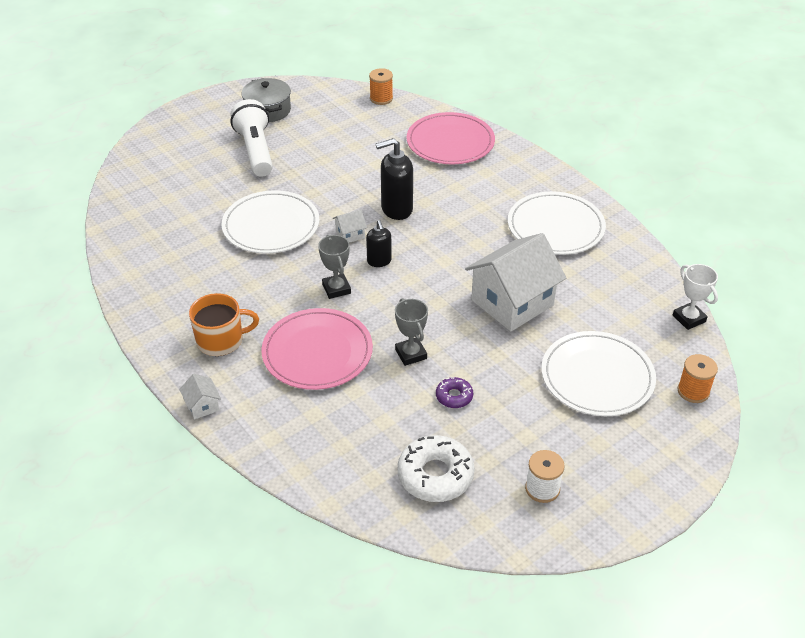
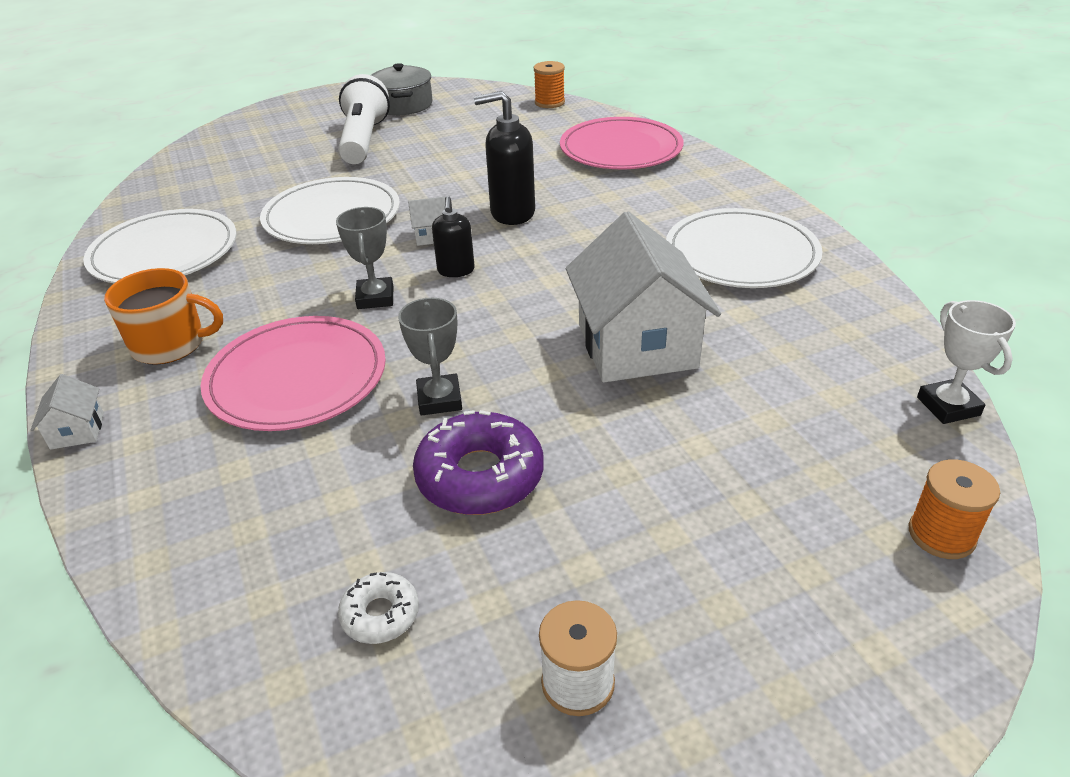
camera: 15 degrees right, 5 degrees down
white donut [397,435,475,502] -> white donut [338,572,419,644], size x0.53
purple donut [436,377,473,408] -> purple donut [413,410,543,515], size x1.90
white house [465,233,566,332] -> white house turned 75 degrees counterclockwise [566,212,721,382]
white plate [541,331,656,416] -> white plate moved to [83,209,237,283]

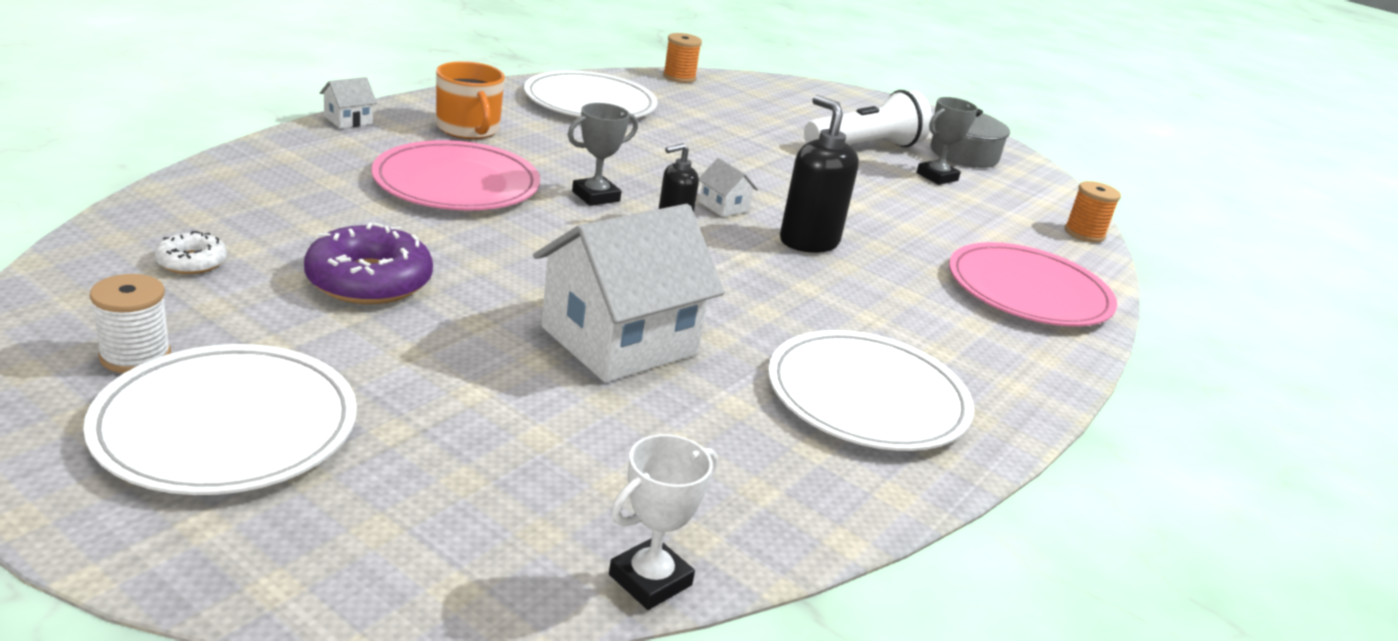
camera: 55 degrees right, 10 degrees down
white plate [260,177,400,244] -> white plate moved to [83,344,357,495]
grey trophy [398,298,462,415] -> grey trophy moved to [916,97,978,185]
orange spool [908,459,1000,559] -> orange spool moved to [663,33,702,83]

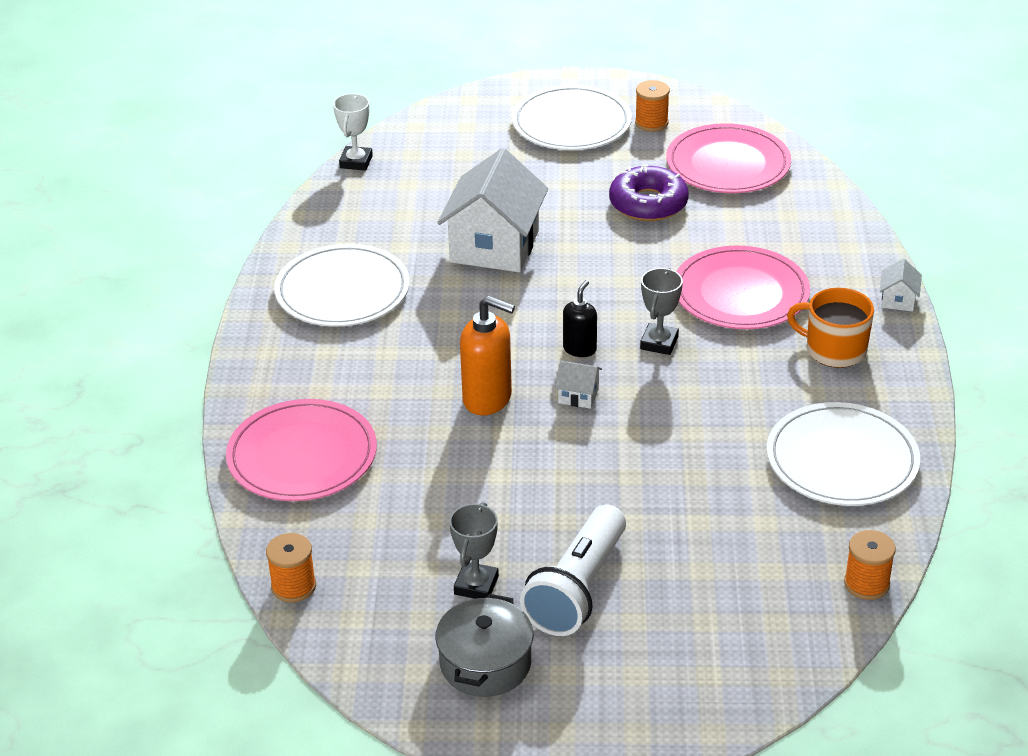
camera: 150 degrees right, 10 degrees up
white spool [90,274,171,373] -> orange spool [635,80,670,132]
white donut [155,231,227,274] -> pink plate [666,123,791,193]
black soap dispenser [780,95,859,253] -> orange soap dispenser [460,296,515,416]

